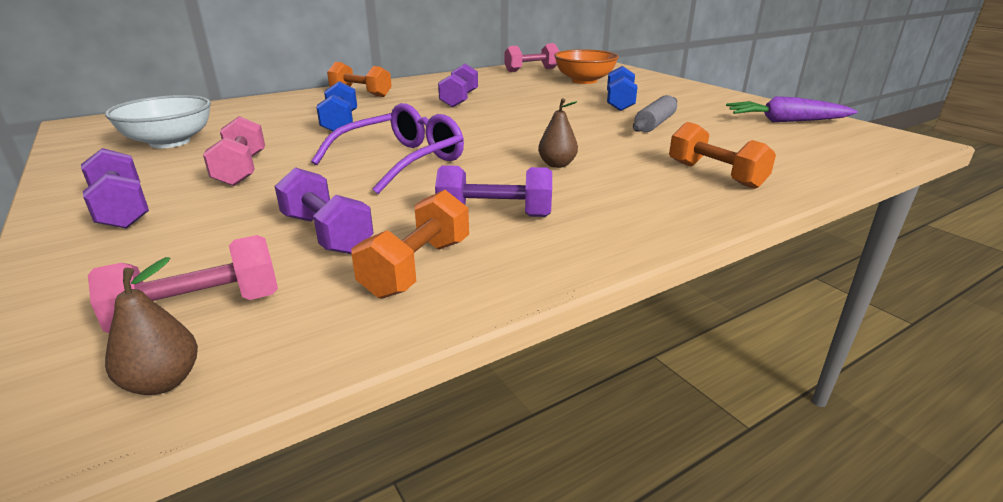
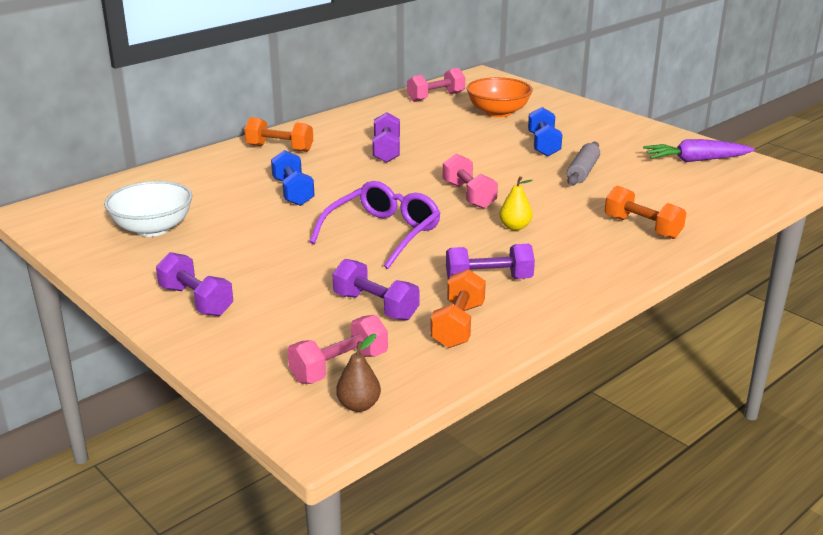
camera: 10 degrees left, 0 degrees up
pink dumbbell [203,116,265,186] -> pink dumbbell moved to [443,154,498,209]
brown pear [538,98,578,168] -> yellow pear [499,176,533,230]

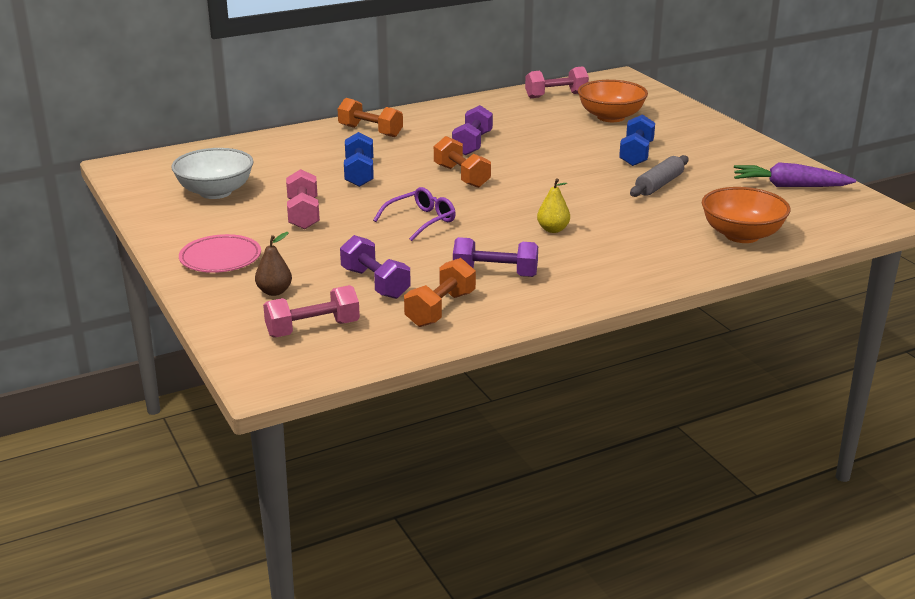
camera: 15 degrees right, 0 degrees up
purple dumbbell [156,252,233,316] -> pink plate [179,234,261,273]
purple glasses [310,181,441,269] -> purple glasses [373,187,456,241], size x0.65
brown pear [336,334,381,412] -> brown pear moved to [255,232,292,296]
pink dumbbell [443,154,498,209] -> pink dumbbell moved to [286,169,320,230]
orange dumbbell [605,185,686,239] -> orange dumbbell moved to [434,136,491,188]
none -> orange bowl [702,187,791,243]

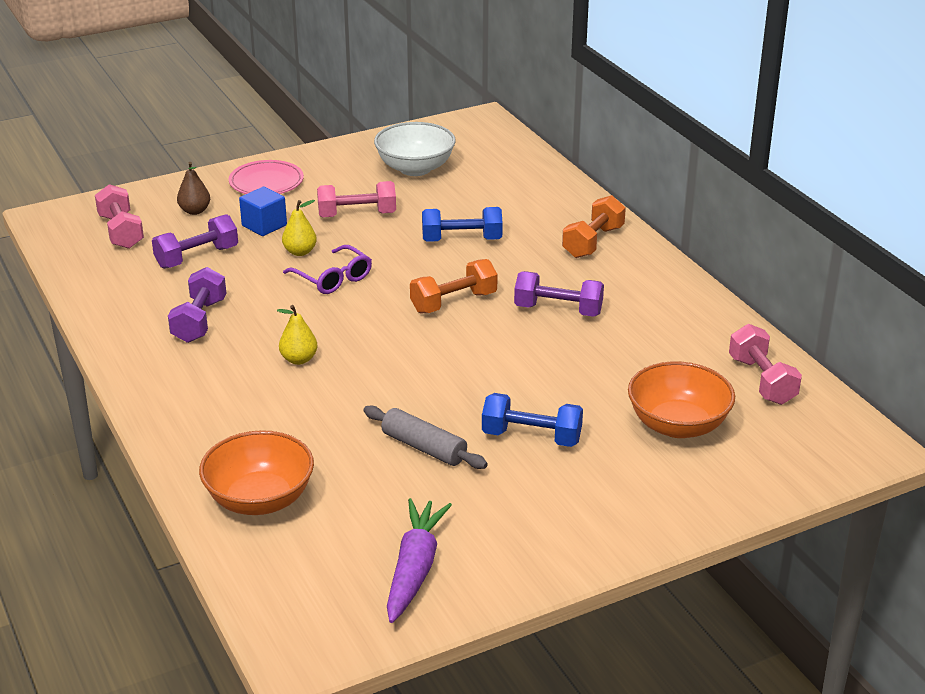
camera: 90 degrees right, 5 degrees up
orange dumbbell [404,258,476,327] -> none
none -> blue cube [239,187,287,236]
none -> yellow pear [282,200,317,256]

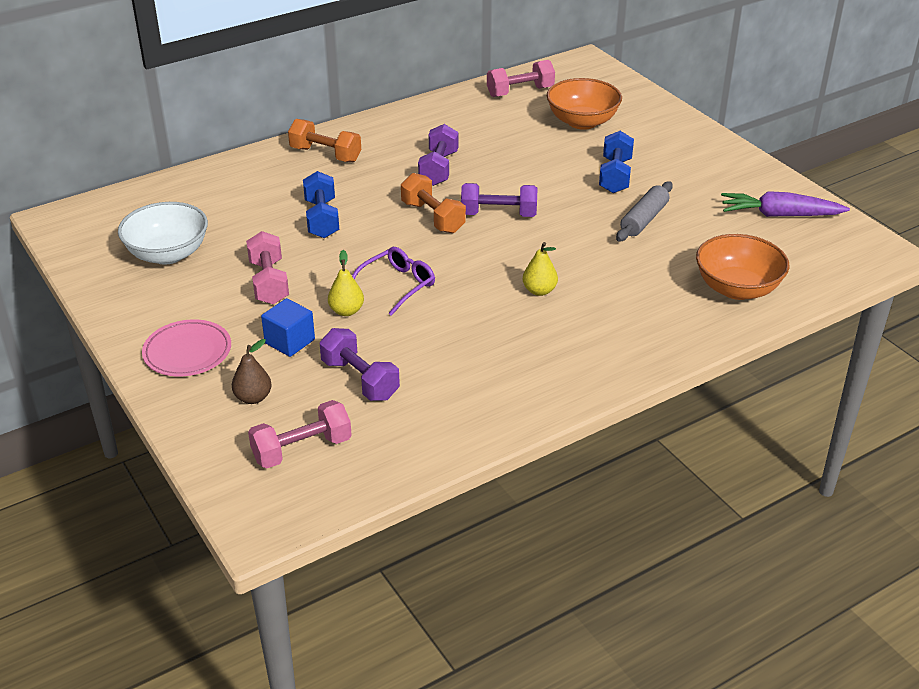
camera: 95 degrees left, 5 degrees up
purple dumbbell [168,267,227,343] -> purple dumbbell moved to [461,183,537,217]

